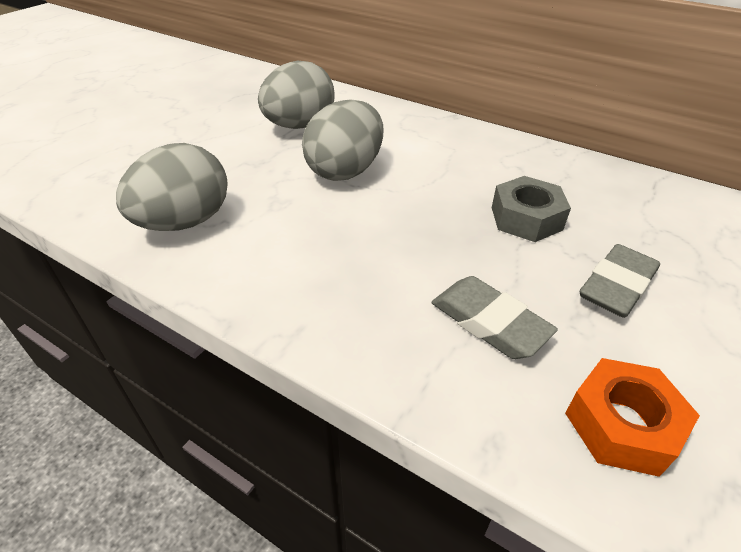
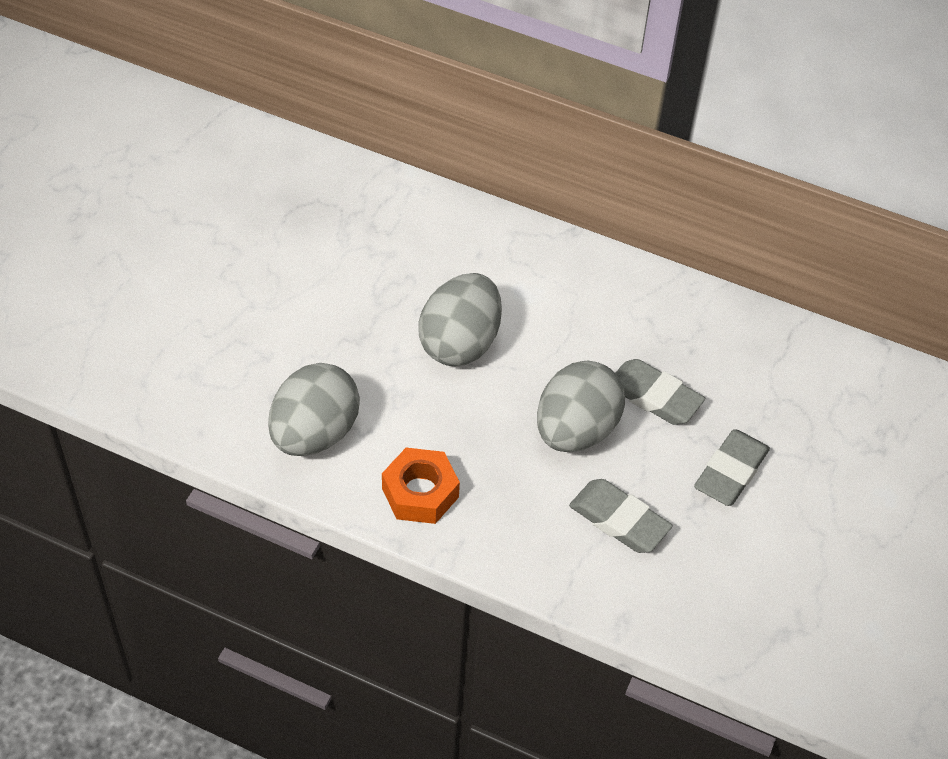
camera: 10 degrees left, 10 degrees up
grey egg [258,61,335,129] -> grey egg moved to [537,361,625,452]
grey nut [492,176,571,242] -> grey eraser [616,359,705,425]
orange nut [565,358,700,477] -> orange nut moved to [382,448,460,524]

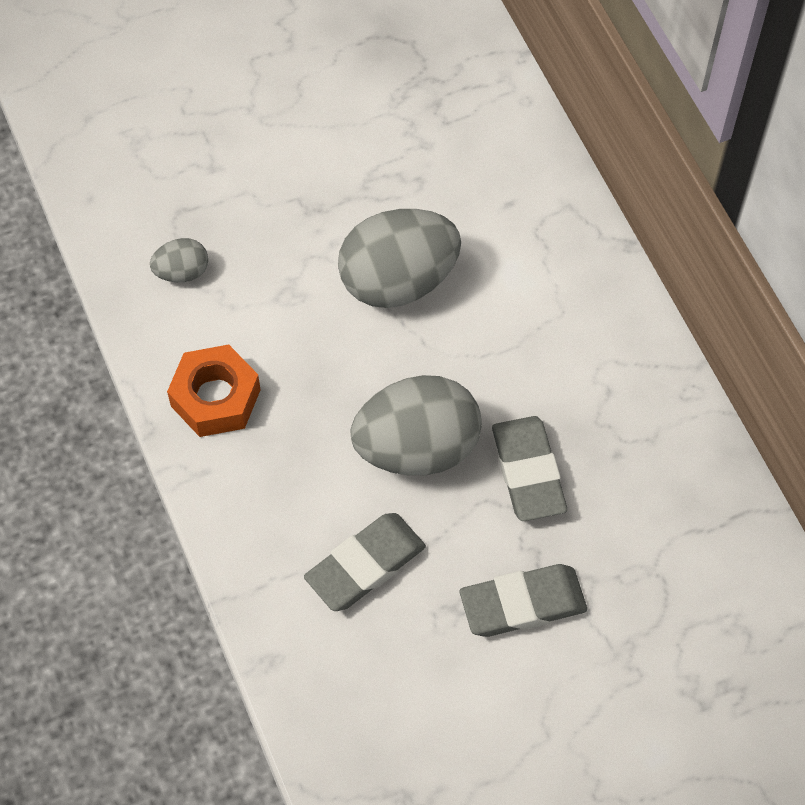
camera: 45 degrees right, 10 degrees up
grey egg [268,363,360,456] -> grey egg [150,238,208,282], size x0.47
grey eraser [569,479,673,553] -> grey eraser turned 60 degrees clockwise [304,513,426,611]

